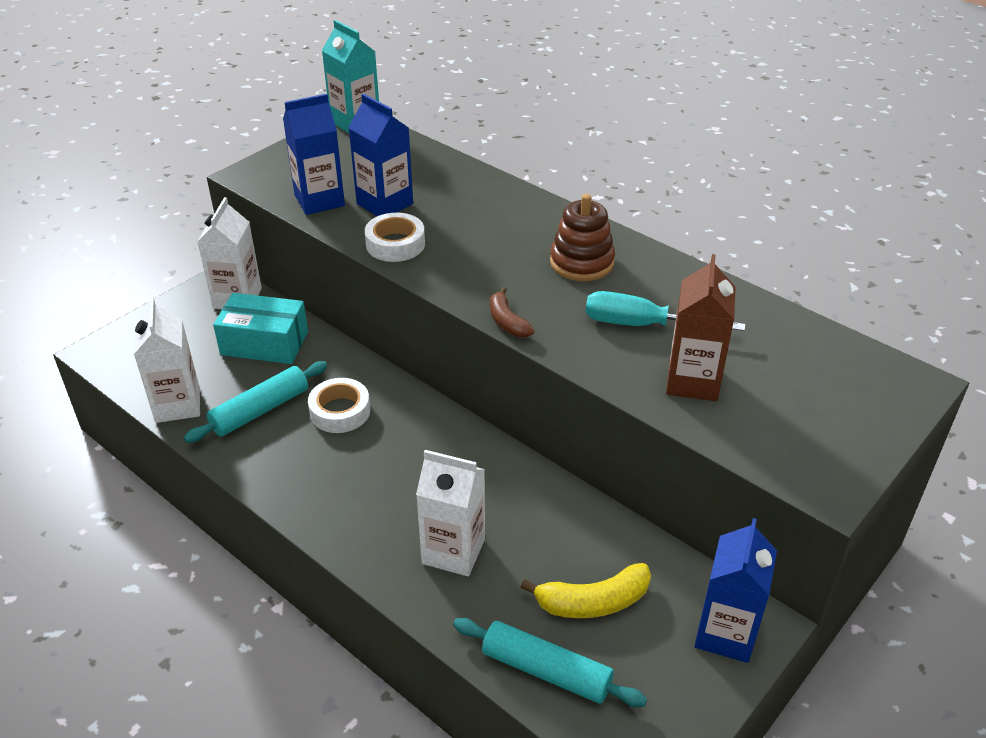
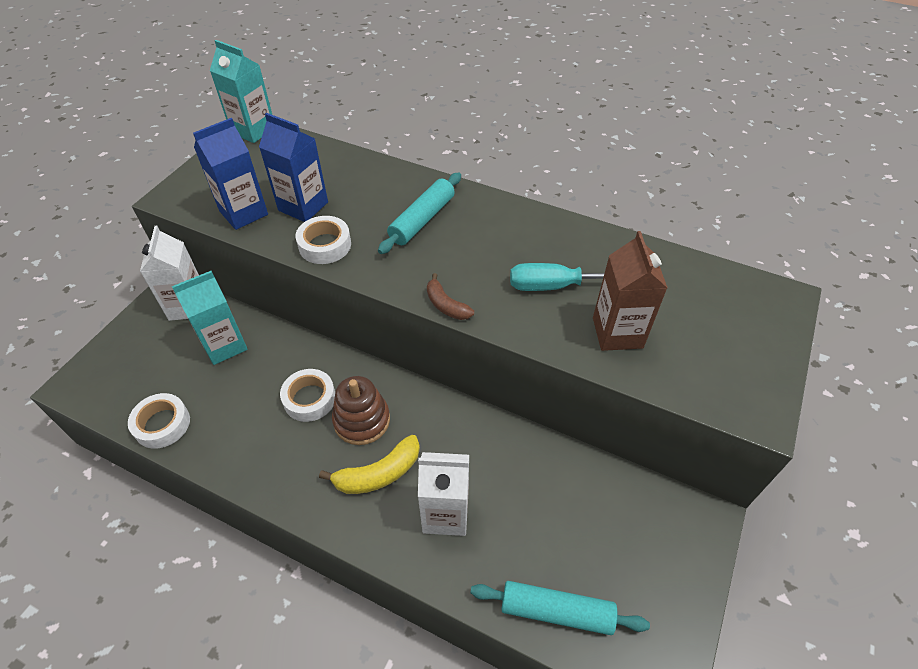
camera: 15 degrees left, 10 degrees up
white carton [134,298,200,423] -> white tape [128,393,190,449]
turquoise rolling pin [184,361,328,443] -> turquoise rolling pin moved to [378,173,461,254]
turquoise box [213,293,308,364] -> turquoise carton [172,271,248,365]
yellow banana [520,563,651,618] -> yellow banana moved to [319,435,420,494]
brown stacking toy [550,194,615,281] -> brown stacking toy moved to [332,376,390,445]
blue carton [695,518,777,663] -> none

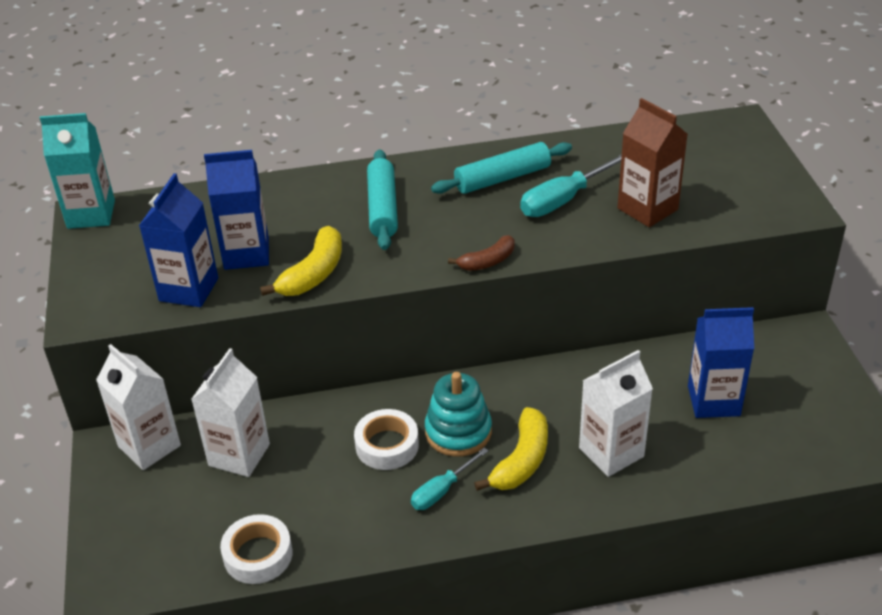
camera: 35 degrees left, 10 degrees down
turquoise carton [172,271,248,365] -> white carton [191,348,270,477]
white tape [295,216,351,264] -> yellow banana [260,226,342,296]
brown stacking toy [332,376,390,445] -> turquoise stacking toy [425,372,492,457]
brown banana [427,273,474,320] -> brown banana turned 45 degrees counterclockwise [448,235,514,271]
turquoise rolling pin [470,581,650,635] -> turquoise rolling pin moved to [431,142,572,194]
none -> turquoise screwdriver [411,447,489,510]
none -> blue carton [688,307,754,418]

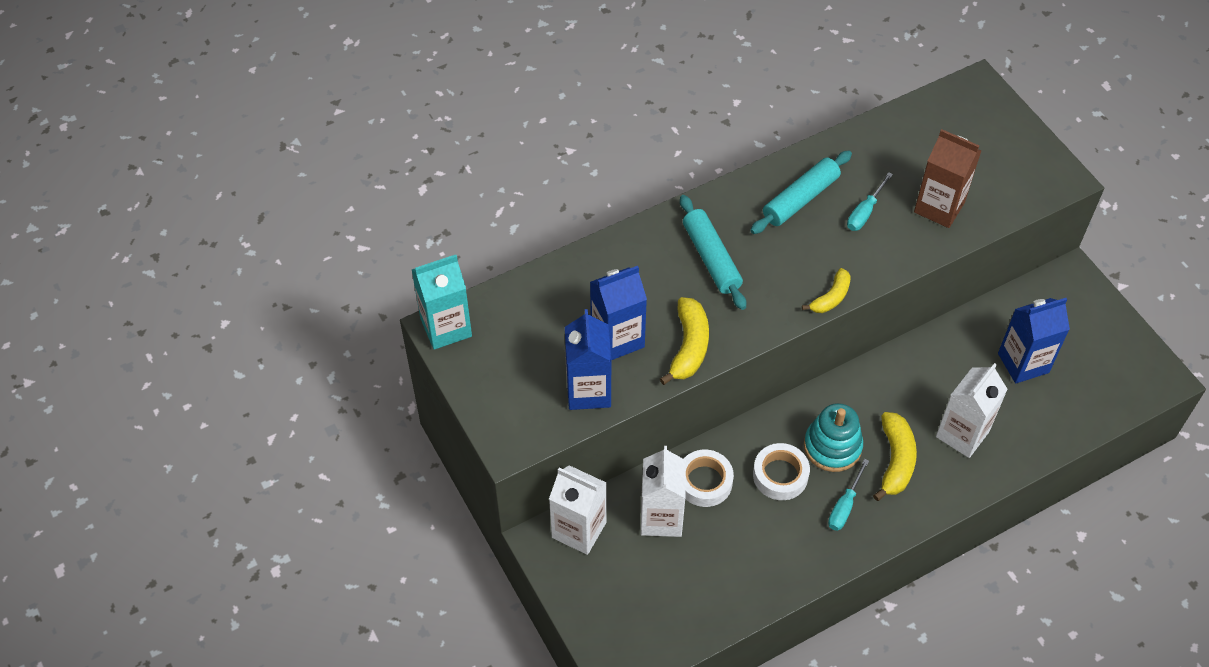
camera: 20 degrees left, 15 degrees up
white tape [220,514,293,584] -> white tape moved to [684,450,734,507]
brown banana [448,235,514,271] -> yellow banana [802,268,851,313]
turquoise screwdriver [520,154,622,217] -> turquoise screwdriver [847,172,893,231], size x0.64

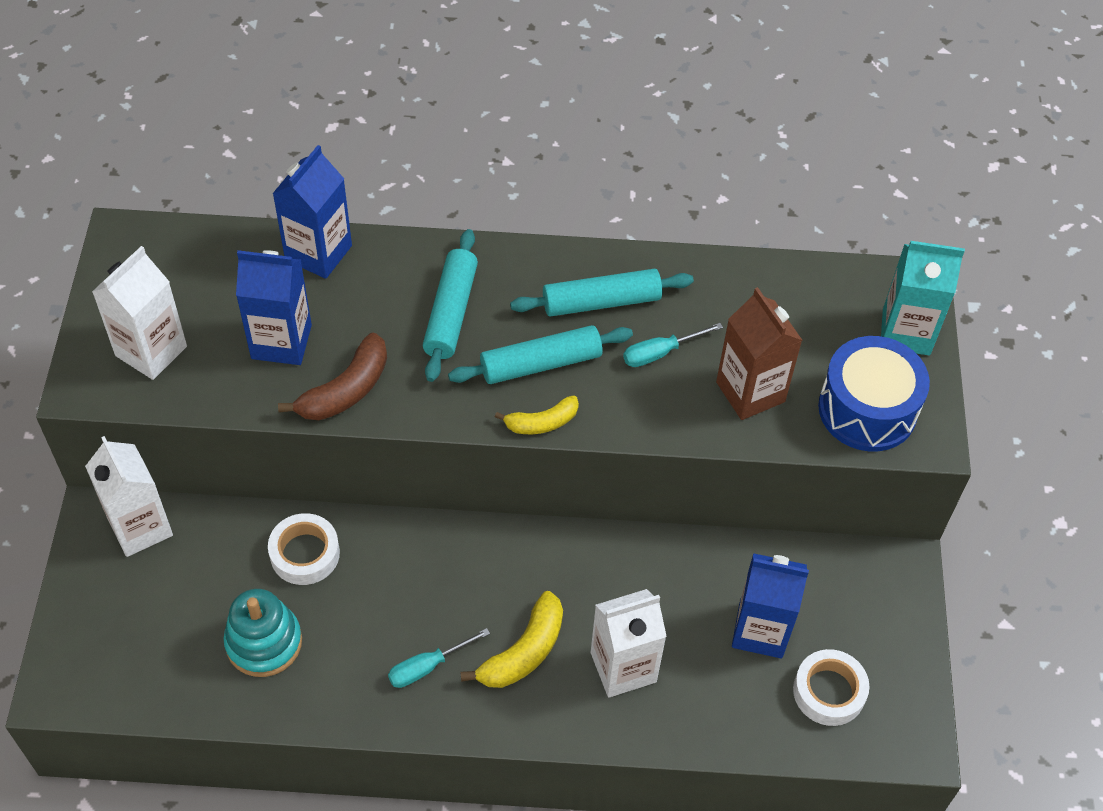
camera: 30 degrees right, 0 degrees up
turquoise carton [412,255,472,350] -> turquoise carton moved to [881,241,965,355]
blue carton [565,309,611,410] -> blue carton moved to [272,145,352,279]
white carton [641,446,686,537] -> white carton moved to [92,246,187,380]
yellow banana [660,297,709,385] -> brown banana [278,332,387,420]
white tape [753,443,810,500] -> white tape moved to [793,649,869,726]
turquoise stacking toy [804,403,863,472] -> turquoise stacking toy moved to [224,589,302,677]
none -> turquoise rolling pin [448,325,633,384]
none -> blue drum [818,336,930,451]

